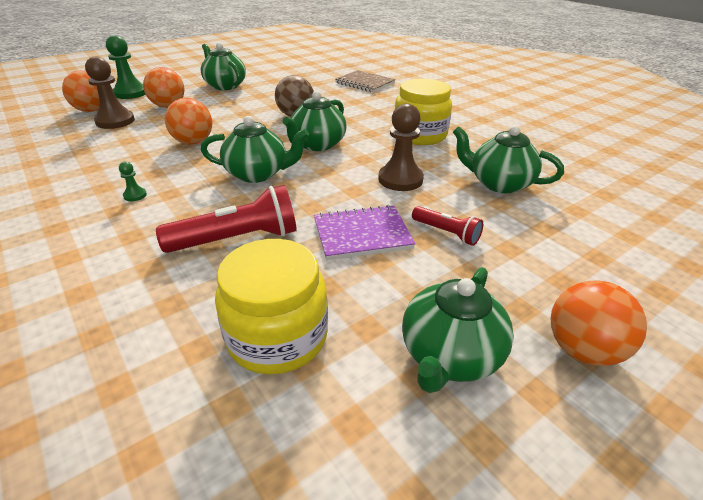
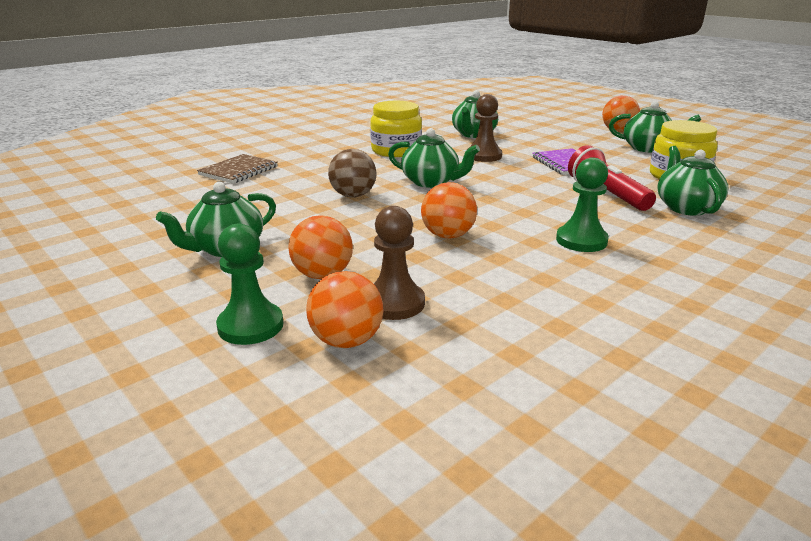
camera: 95 degrees left, 10 degrees down
green pawn [119,162,147,201] -> green pawn [556,157,609,252], size x2.21
green teapot [201,116,309,183] -> green teapot moved to [657,146,729,216]
red flashlight [412,206,483,246] -> none

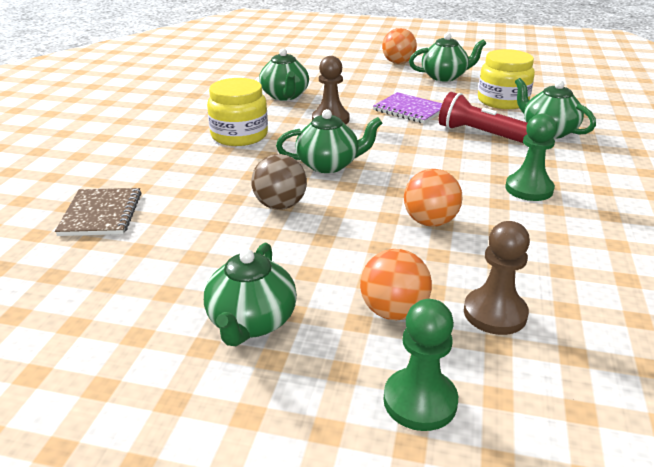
camera: 35 degrees left, 5 degrees up
orange ball [306,271,384,348] -> none

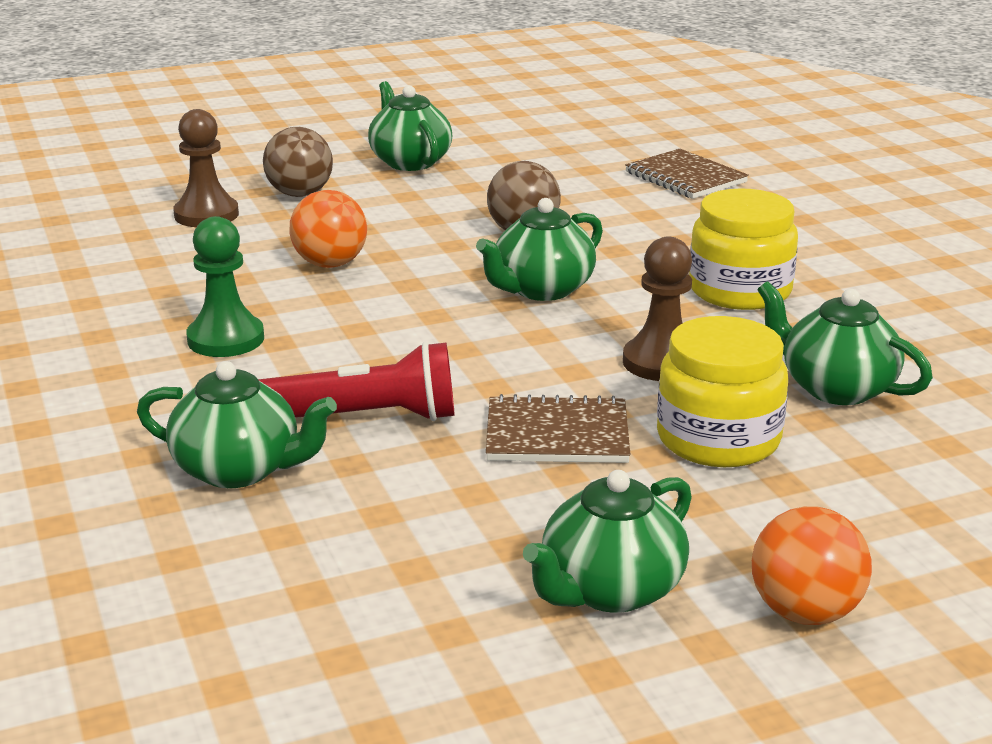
camera: 145 degrees right, 5 degrees down
orange ball [360,249,432,320] -> brown ball [263,127,333,197]
purple notebook [373,92,442,124] -> brown notebook [486,394,631,463]
green pawn [384,299,458,431] -> none
yellow jar [478,49,535,109] -> yellow jar moved to [657,316,788,467]

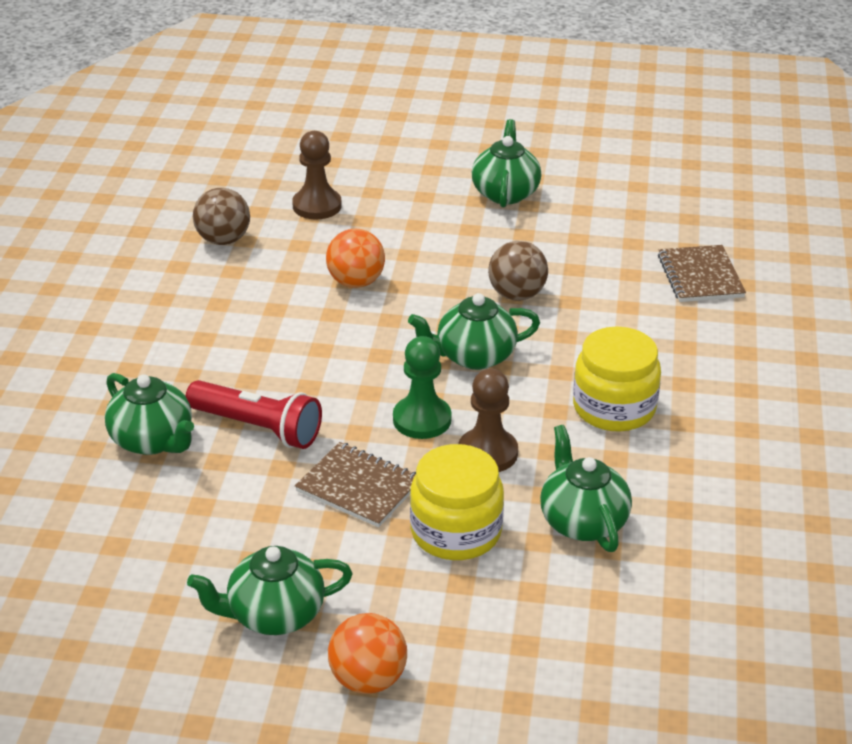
camera: 30 degrees right, 10 degrees up
green pawn [186,216,264,357] -> green pawn moved to [393,336,452,439]
brown ball [263,127,333,197] -> brown ball moved to [193,188,250,245]

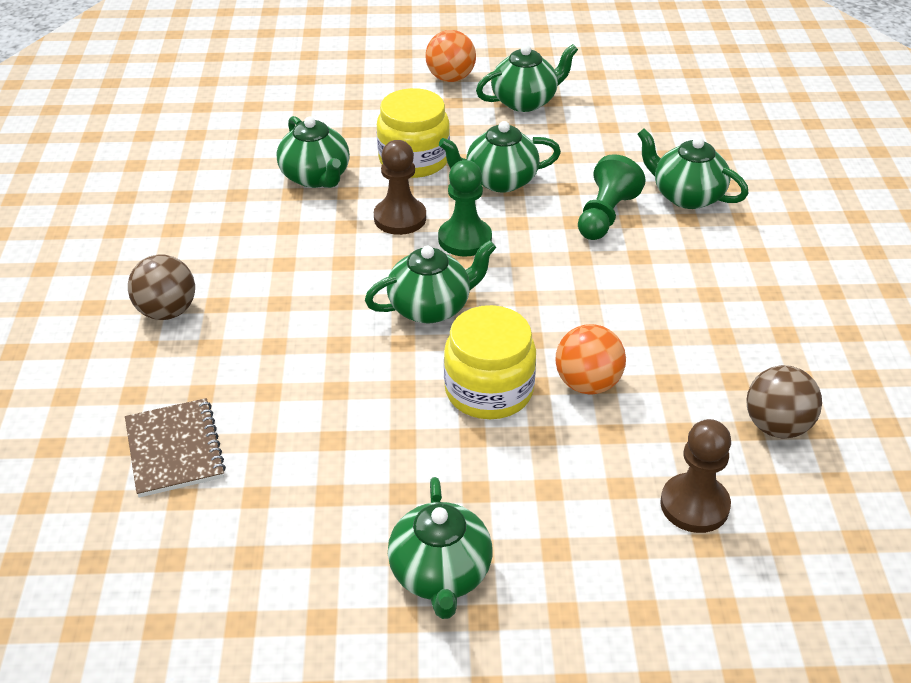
camera: 170 degrees right, 5 degrees up
red flashlight [186,380,322,449] -> green pawn [578,154,646,240]
brown notebook [295,442,416,527] -> green teapot [439,121,561,193]
brown ball [488,241,548,301] -> brown ball moved to [128,255,195,320]
yellow jar [573,327,661,431] -> yellow jar moved to [444,305,536,419]

